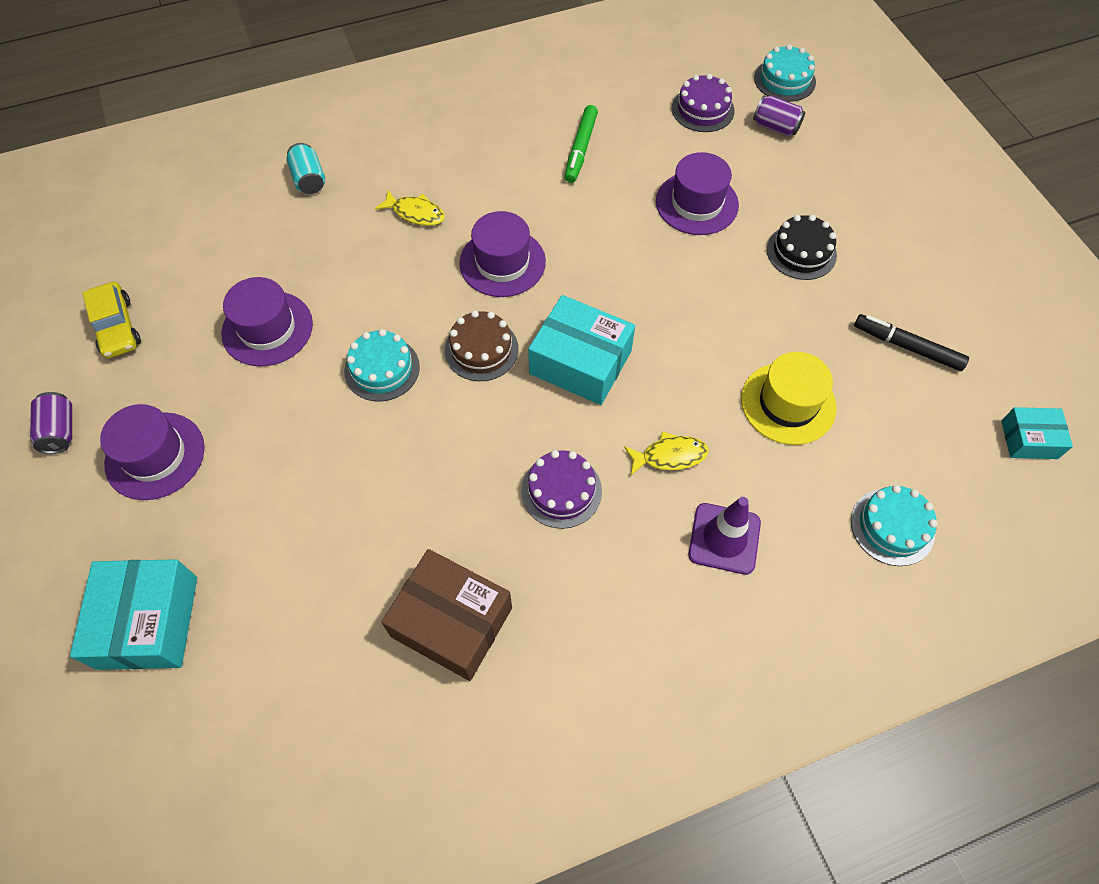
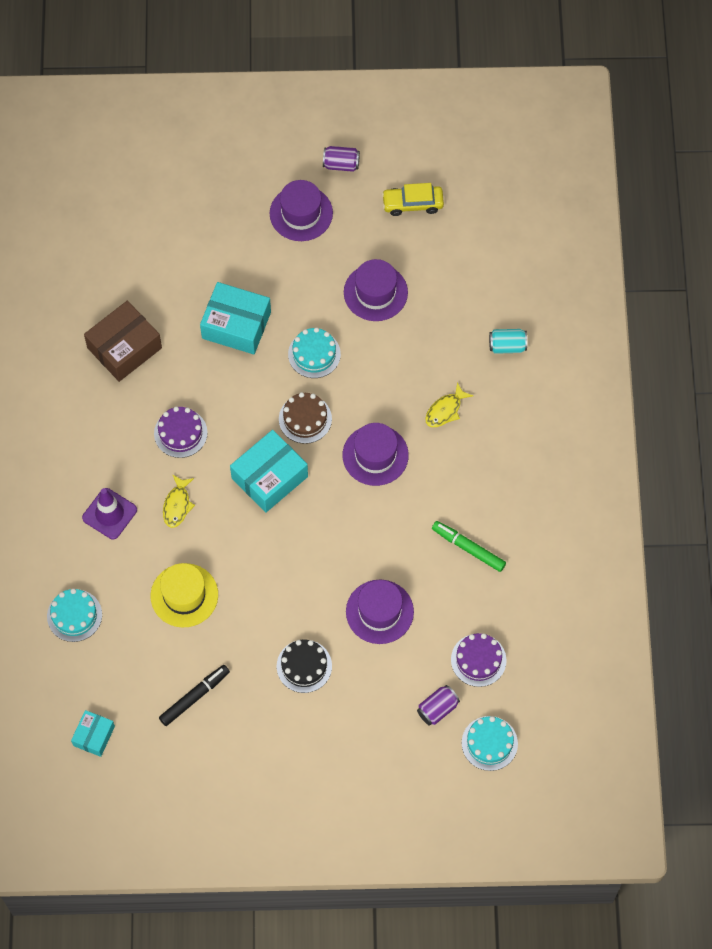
camera: 110 degrees right, 5 degrees up
turquoise box [70,559,197,670] -> turquoise box moved to [200,282,271,354]

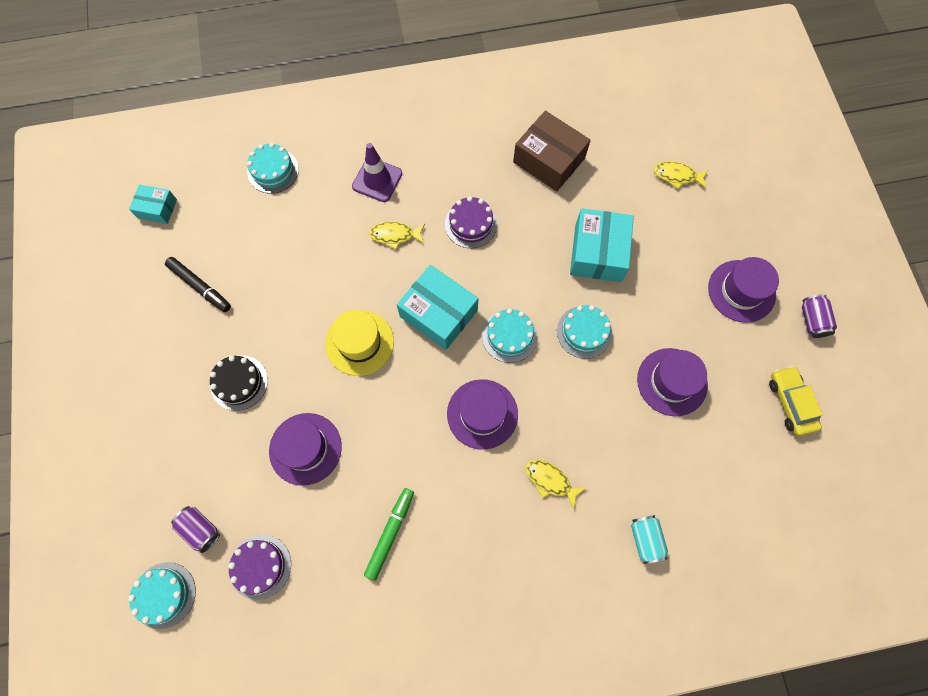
camera: 80 degrees right, 5 degrees up
yellow hat [151,563,218,627] -> yellow hat moved to [325,310,394,376]
brown cake [279,392,332,444] -> turquoise cake [482,309,538,363]
none -> yellow fish [654,162,708,189]

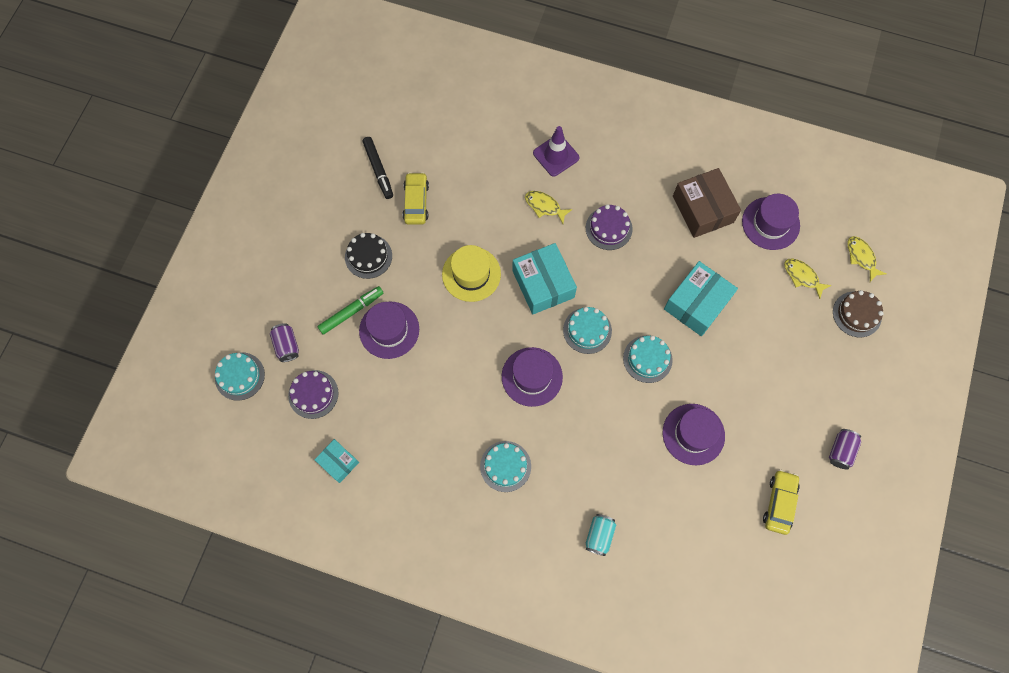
camera: 30 degrees right, 0 degrees up
turquoise box [129,184,177,224] -> turquoise box moved to [315,439,359,483]
turquoise cake [247,143,299,194] -> turquoise cake moved to [480,441,531,492]
green marker [364,488,414,581] -> green marker moved to [317,286,383,335]
yellow fish [525,460,586,509] -> yellow fish moved to [847,236,886,282]
purple hat [708,257,779,323] -> purple hat moved to [742,194,800,250]
none -> yellow car [403,172,429,225]
none -> brown cake [833,290,884,337]

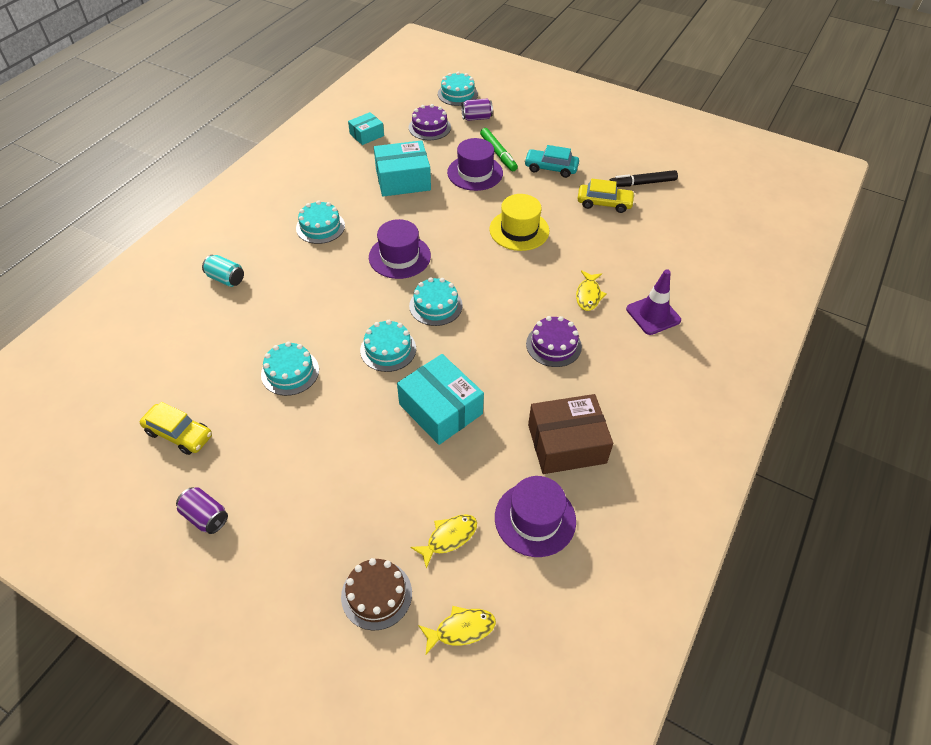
camera: 100 degrees right, 20 degrees down
black cake [345,233,392,279] -> turquoise car [524,145,579,178]
turquoise box [512,243,577,314] -> turquoise box moved to [374,140,431,197]
yellow fish [525,191,573,224] -> yellow fish turned 150 degrees clockwise [576,270,606,311]
purple hat [663,404,725,465] -> turquoise cake [261,342,319,396]

